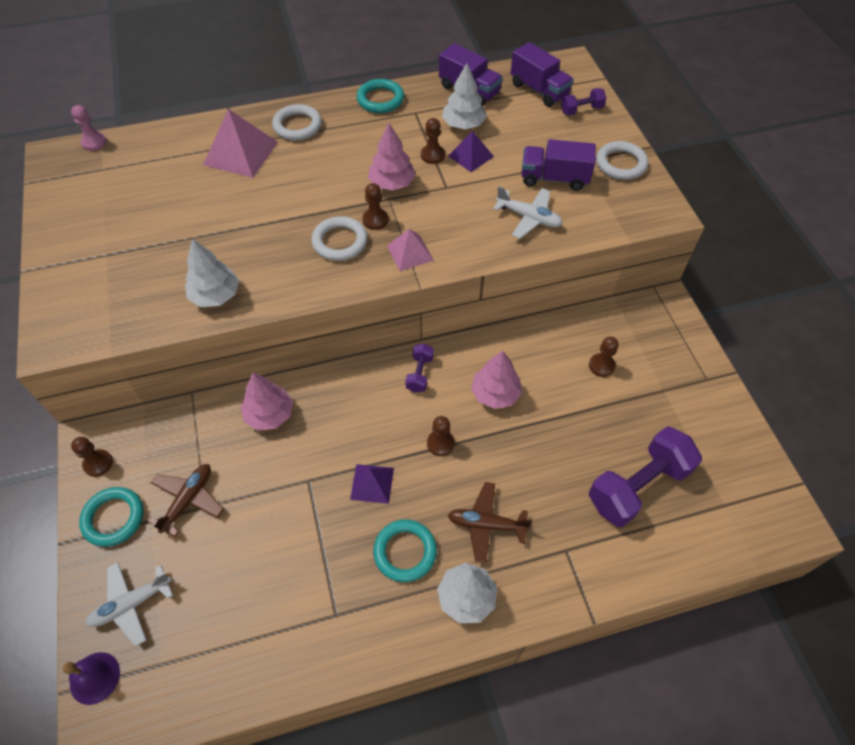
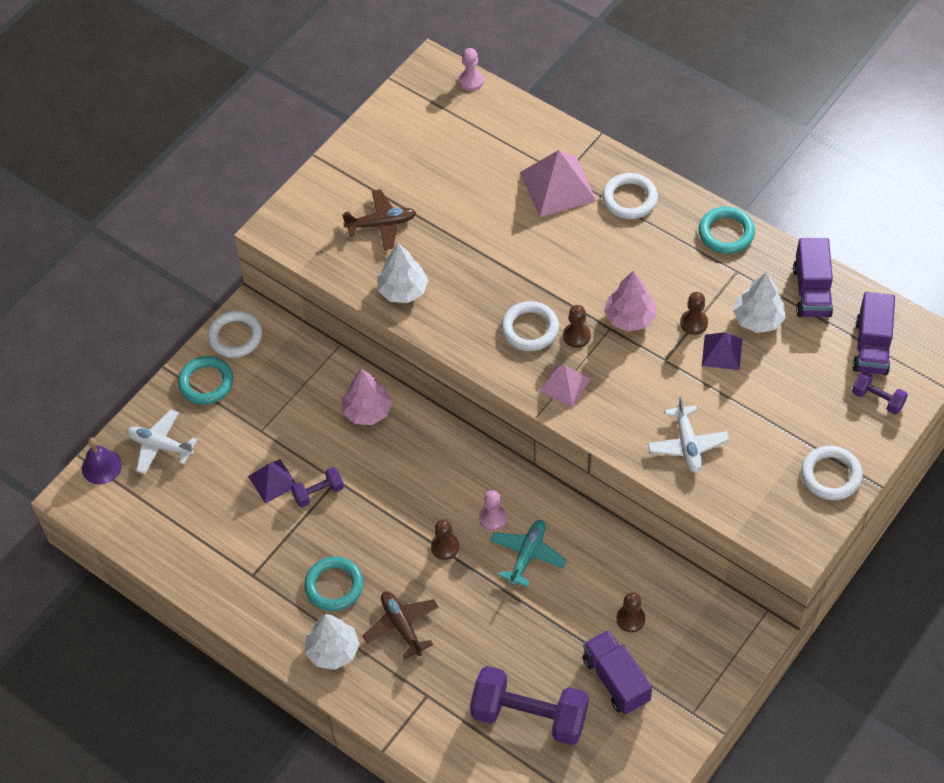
camera: 55 degrees right, 0 degrees up
brown pawn [71,437,113,477] -> white ring [207,310,262,358]
brown plane [148,464,224,537] -> brown plane moved to [342,189,416,250]
purple pyramid [350,464,394,504] -> purple pyramid moved to [248,459,296,504]
purple dumbbell [405,344,434,393] -> purple dumbbell moved to [291,467,344,507]
pink tree [471,350,522,409] -> turquoise plane [490,520,567,587]
purple truck [521,139,596,191] -> purple truck moved to [583,630,652,715]
none -> pink pawn [479,490,507,531]

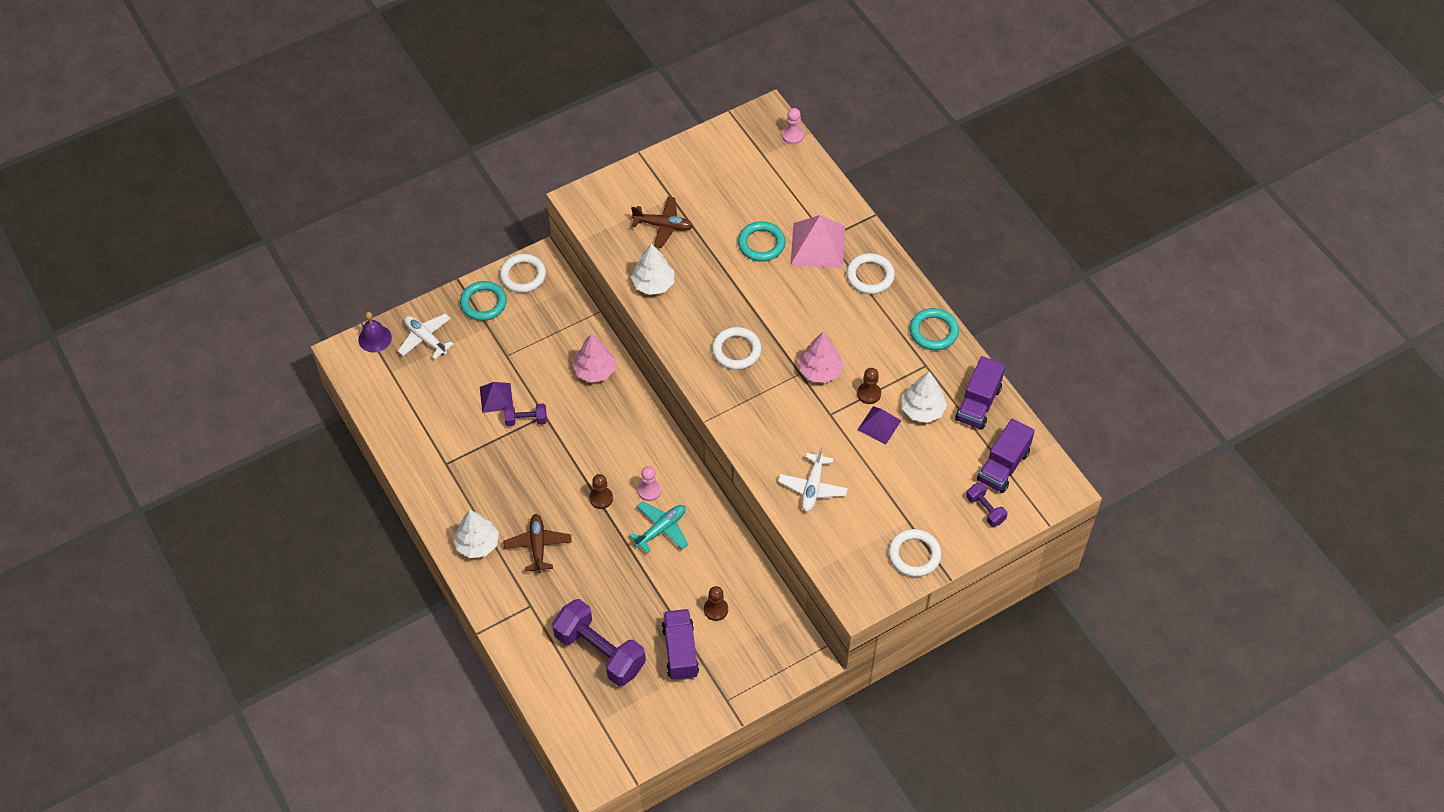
camera: 20 degrees right, 0 degrees up
turquoise ring [304,556,364,611] -> turquoise ring moved to [738,221,786,262]
pink pyramid [539,364,590,408] -> none
brown pawn [563,305,591,348] -> none

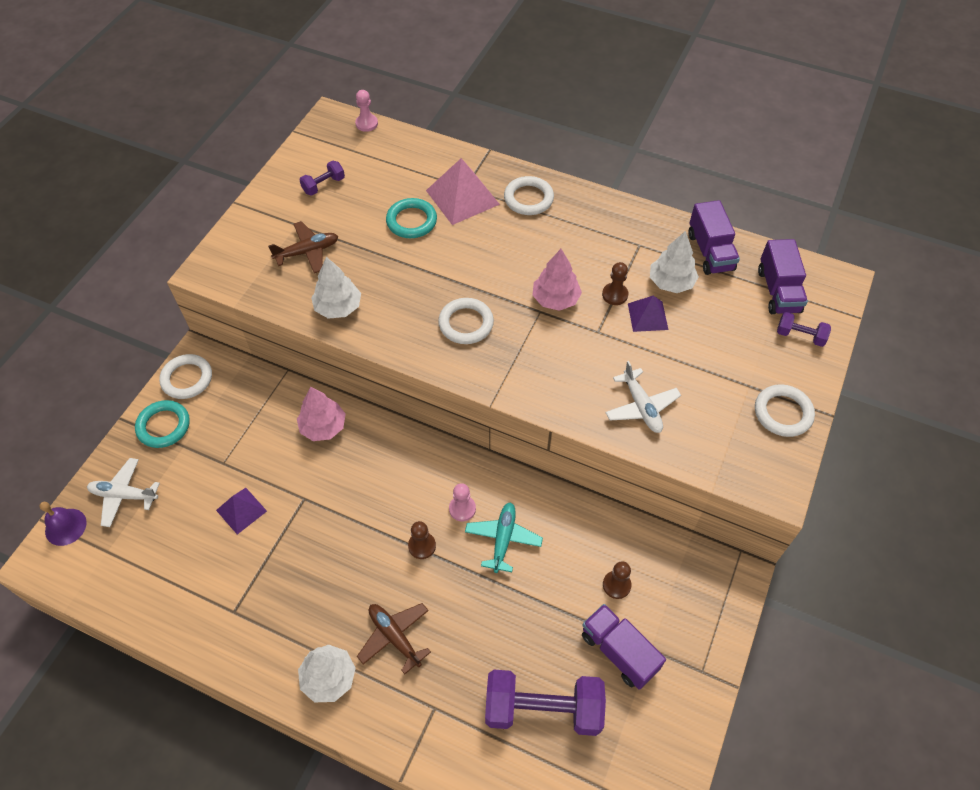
camera: 35 degrees left, 0 degrees up
purple dumbbell [504,404,547,426] -> purple dumbbell moved to [300,160,345,196]
turquoise ring [910,308,959,350] -> none

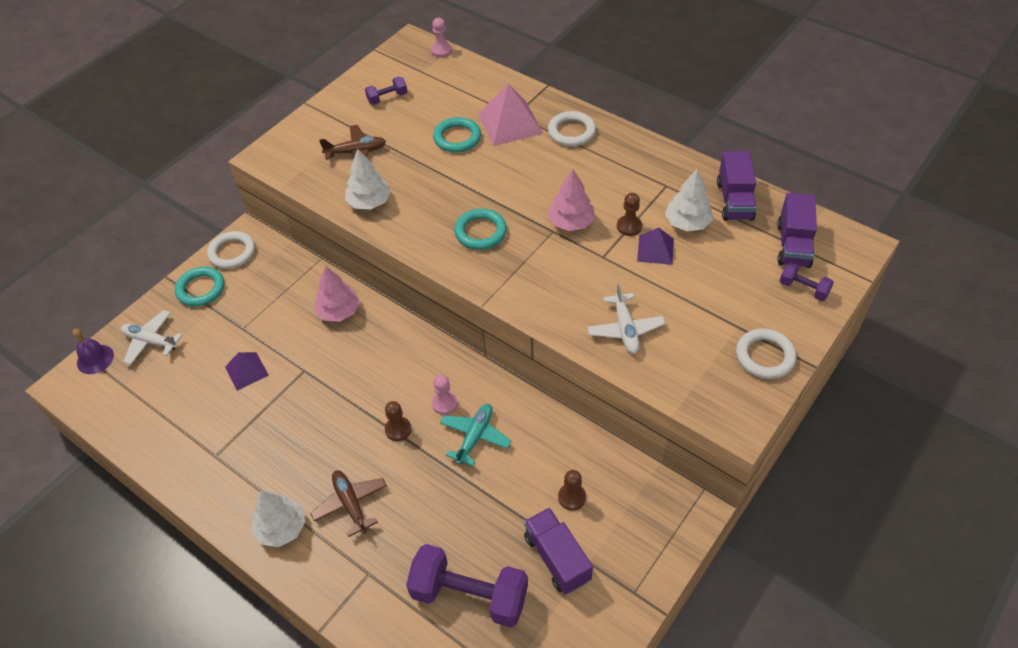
camera: 15 degrees right, 5 degrees down
white ring [438,298,494,344] -> turquoise ring [454,209,507,250]

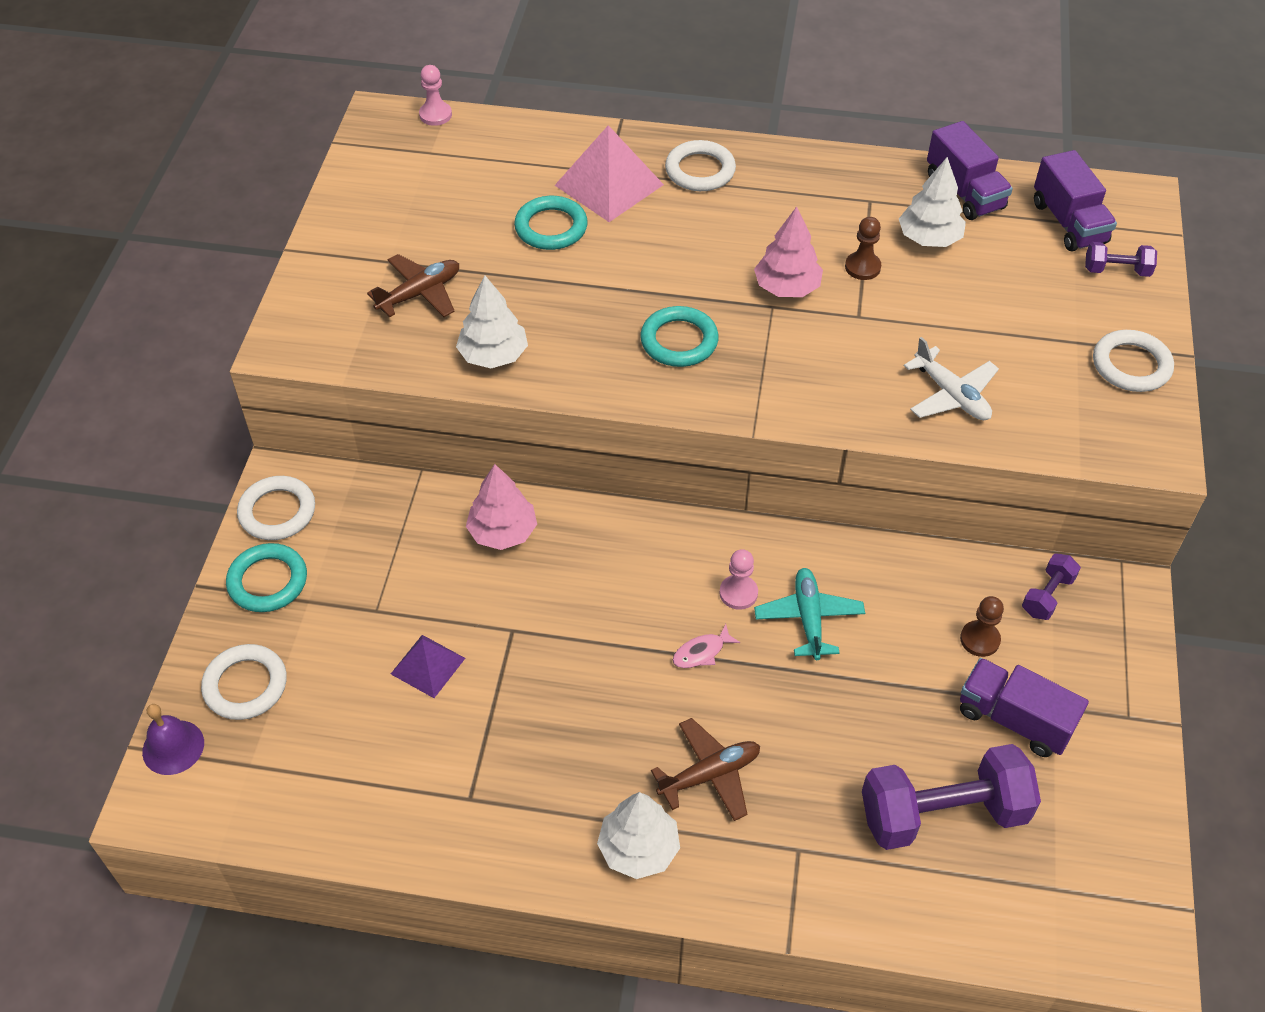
camera: 30 degrees left, 0 degrees up
white plane [121,310,183,365] -> white ring [201,644,287,720]
brown plane [310,470,387,537] -> brown plane turned 120 degrees clockwise [651,718,760,821]
purple dumbbell [365,77,407,105] -> purple dumbbell moved to [1022,553,1081,620]
brown pawn [385,401,411,441] -> pink fish [673,624,740,668]
purple pyramid [637,228,674,265] -> none

